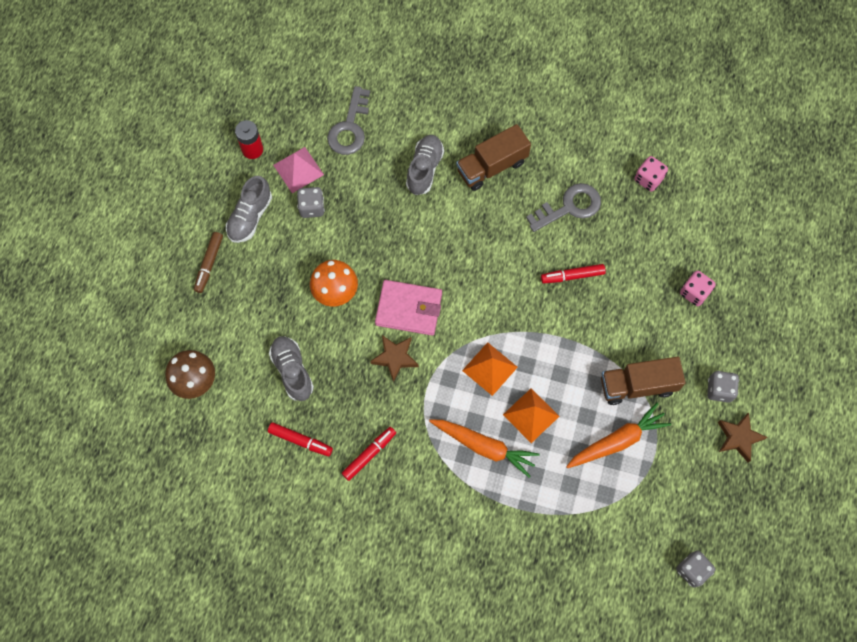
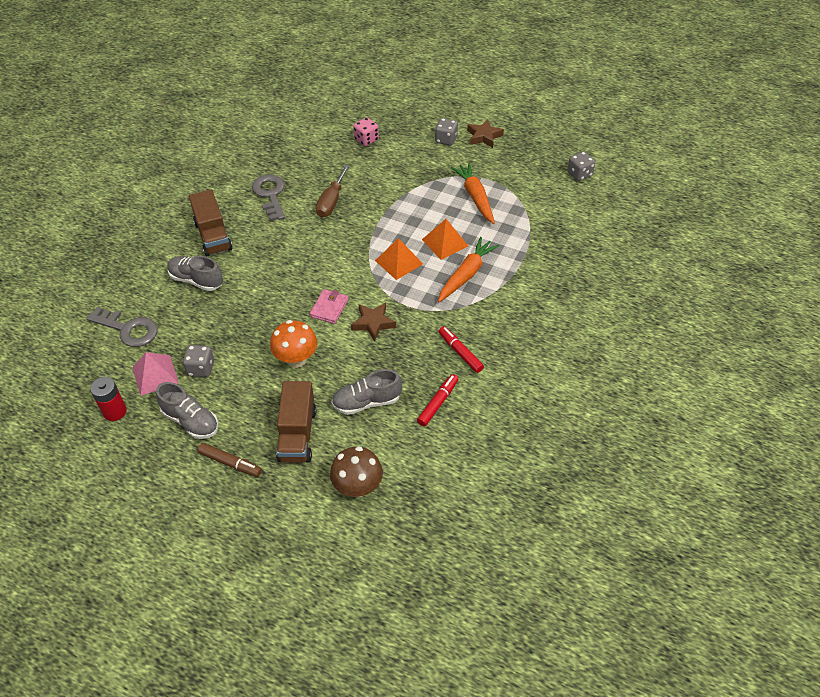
camera: 80 degrees left, 20 degrees down
pink wallet [375,280,442,336] -> pink wallet [310,289,348,324], size x0.63
red marker [541,264,606,284] -> brown screwdriver [316,165,350,217]
brown truck [601,357,686,405] -> brown truck moved to [276,381,316,463]
pink dice [634,156,668,192] -> none

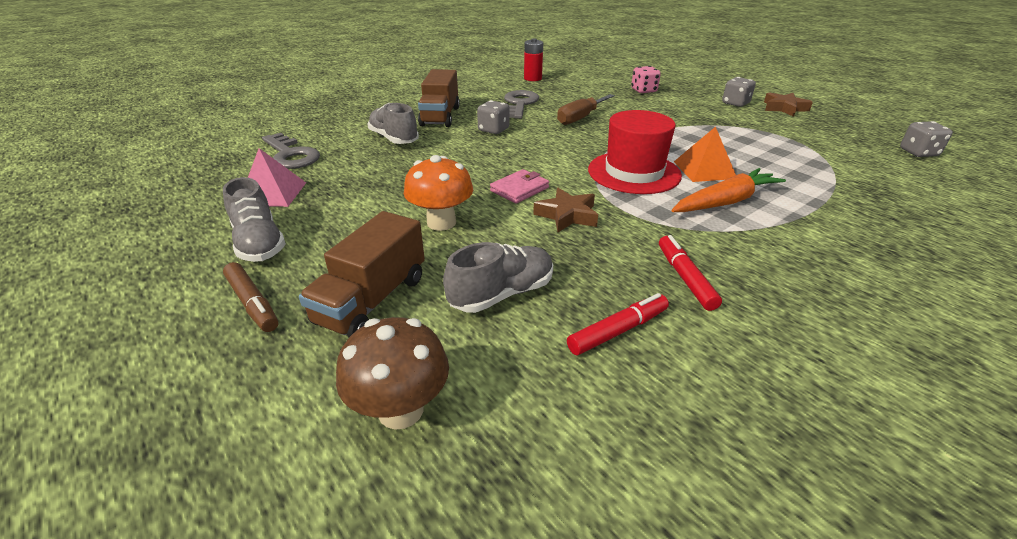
camera: 25 degrees right, 15 degrees down
red battery [90,377,127,421] -> red battery moved to [524,39,543,81]
grey dice [183,345,214,377] -> grey dice moved to [477,100,510,134]
grey shoe [331,369,402,415] -> grey shoe turned 135 degrees clockwise [443,242,553,313]
orange pyramid [375,238,423,280] -> red hat [588,110,682,194]
orange carrot [451,163,495,224] -> none

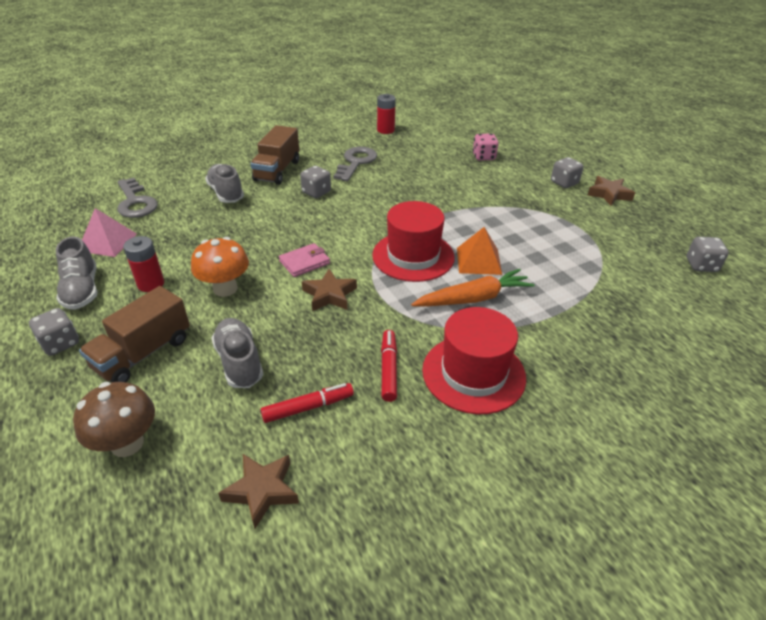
camera: 10 degrees right, 5 degrees up
brown marker [223,262,278,332] -> grey dice [29,308,79,356]
grey shoe [443,242,553,313] -> grey shoe turned 90 degrees counterclockwise [211,318,263,388]
brown screwdriver [557,94,615,125] -> none
none -> red battery [123,236,164,292]
none -> brown star [218,454,299,528]
none -> red hat [422,307,526,414]

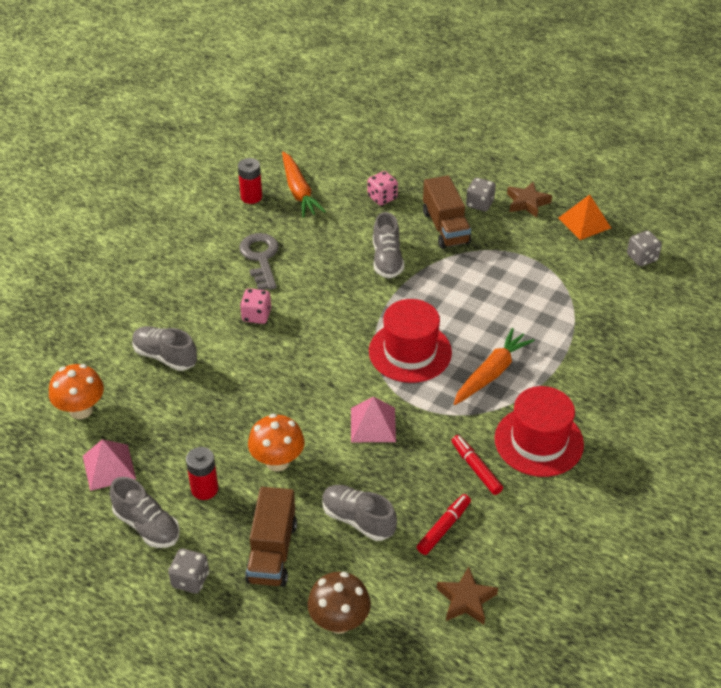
camera: 30 degrees left, 5 degrees up
grey key [117,178,158,218] -> orange mushroom [49,364,104,419]
brown truck [251,125,299,185] -> brown truck moved to [423,175,471,249]
pink wallet [279,243,330,277] -> none
grey dice [300,166,331,198] -> pink dice [240,288,271,324]
brown star [302,269,357,311] -> pink pyramid [351,396,396,442]
orange pyramid [457,227,502,275] -> orange pyramid moved to [559,195,611,240]
none -> orange carrot [282,152,326,218]
none -> grey shoe [373,212,404,278]

